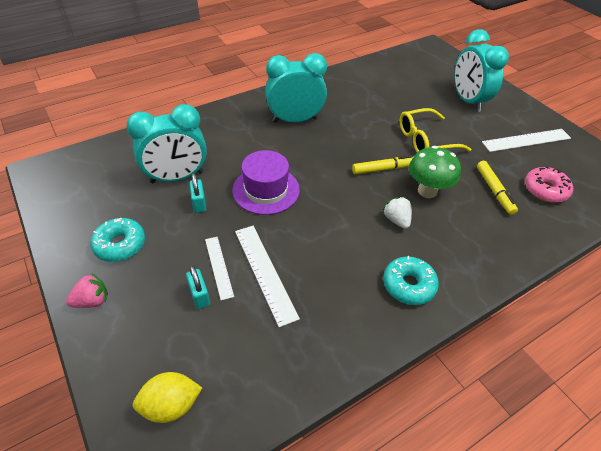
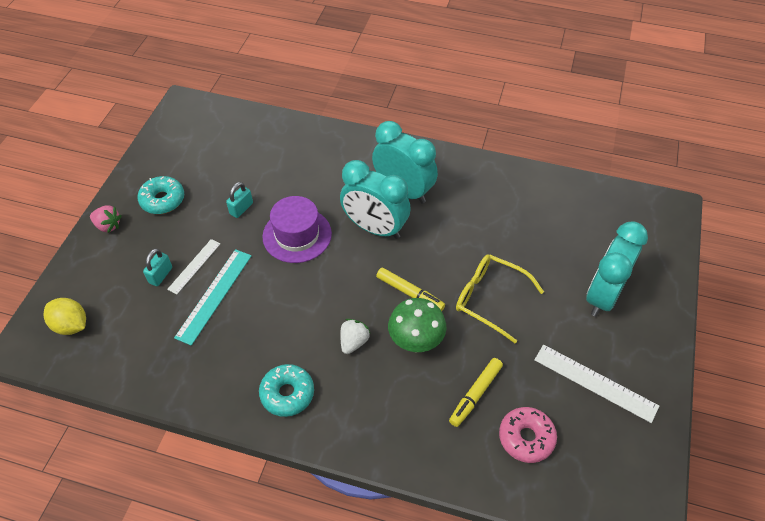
camera: 50 degrees right, 5 degrees up
turquoise clock [127,104,207,183] -> turquoise clock moved to [340,160,411,239]
white ruler [235,226,300,327] -> turquoise ruler [174,249,252,346]

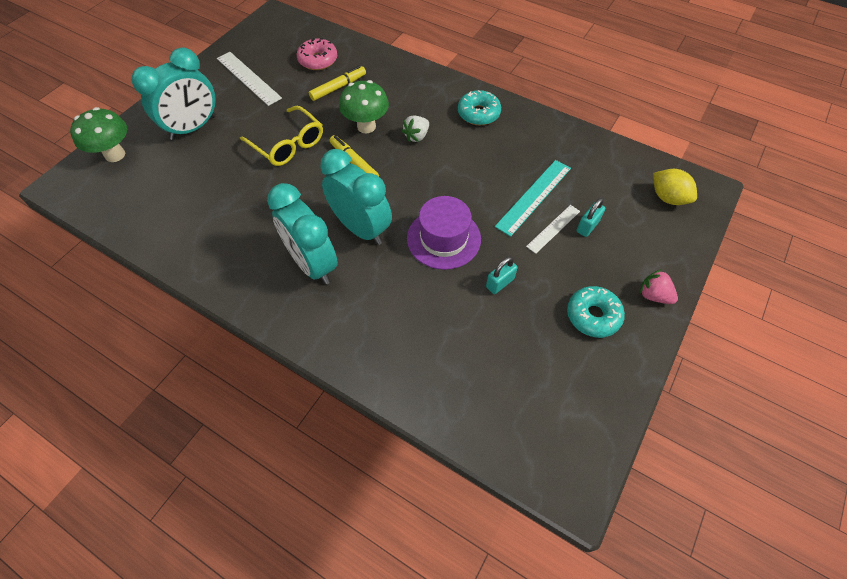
camera: 165 degrees left, 5 degrees up
none -> green mushroom [70,107,127,162]

